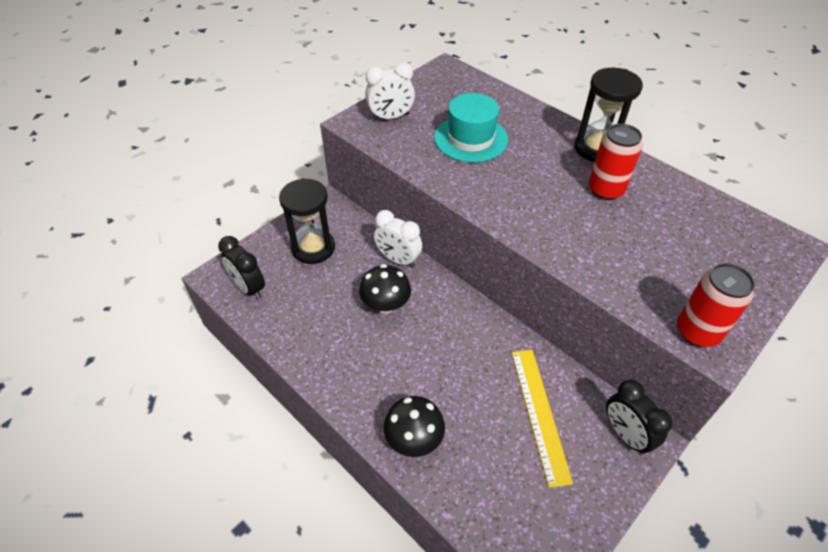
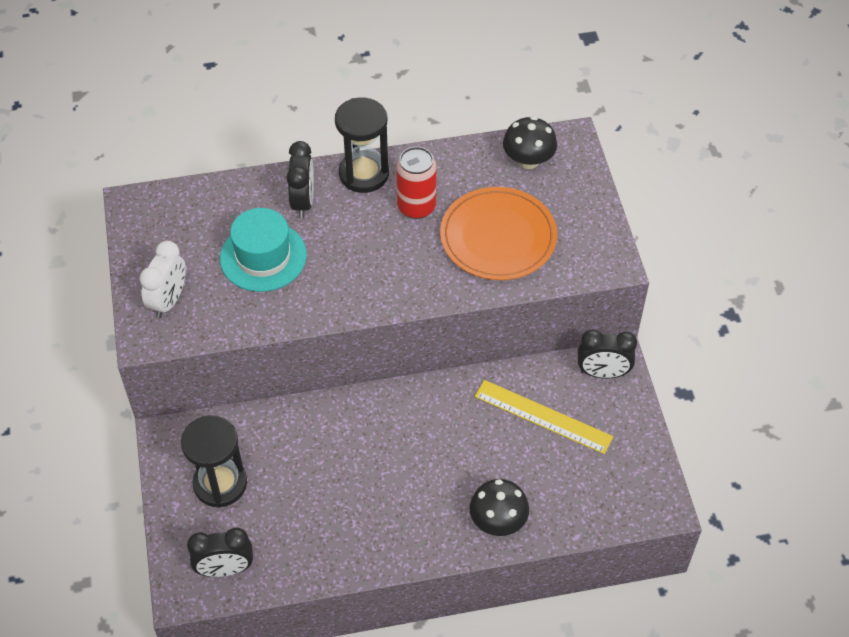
camera: 55 degrees left, 5 degrees up
black mushroom [359,264,411,313] -> black mushroom moved to [503,116,557,169]
white clock [374,210,422,268] -> none
red can [677,263,755,347] -> none
none -> black clock [286,141,314,218]
none -> orange plate [440,187,557,280]

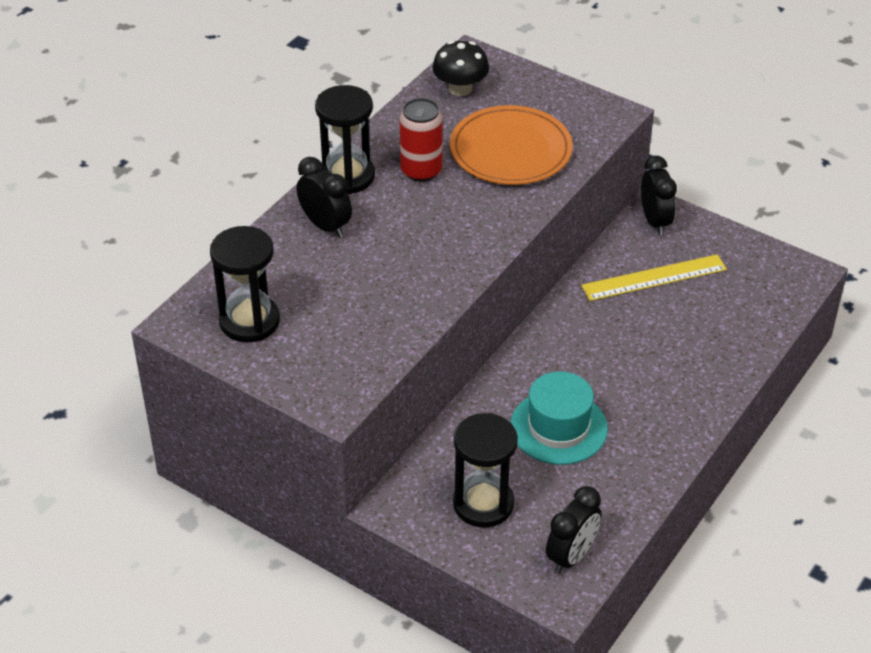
camera: 45 degrees left, 10 degrees down
white clock [139,241,186,318] -> none
turquoise hat [220,208,307,292] -> turquoise hat moved to [510,371,608,465]
black mushroom [470,479,529,536] -> none
black clock [578,329,637,378] -> black clock turned 60 degrees counterclockwise [641,156,677,235]
none -> black hourglass [210,226,280,342]

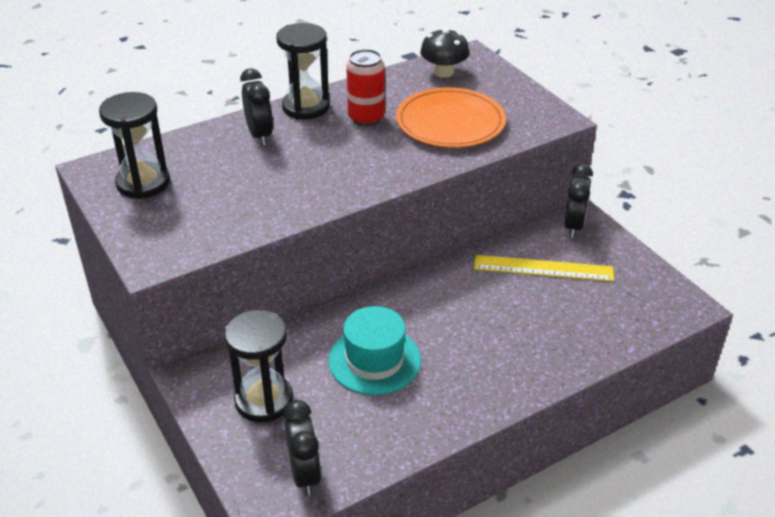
camera: 25 degrees right, 5 degrees down
black clock [546,486,602,574] -> black clock turned 75 degrees counterclockwise [283,400,321,496]

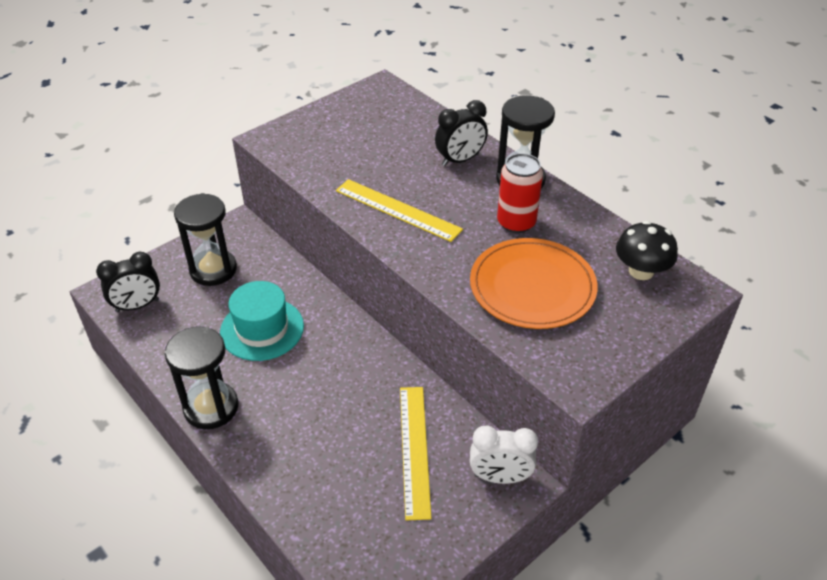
camera: 80 degrees right, 5 degrees up
black hourglass [99,92,170,199] -> black hourglass moved to [165,326,238,429]
black clock [564,164,593,238] -> white clock [470,426,538,484]
none -> yellow ruler [336,179,463,242]

